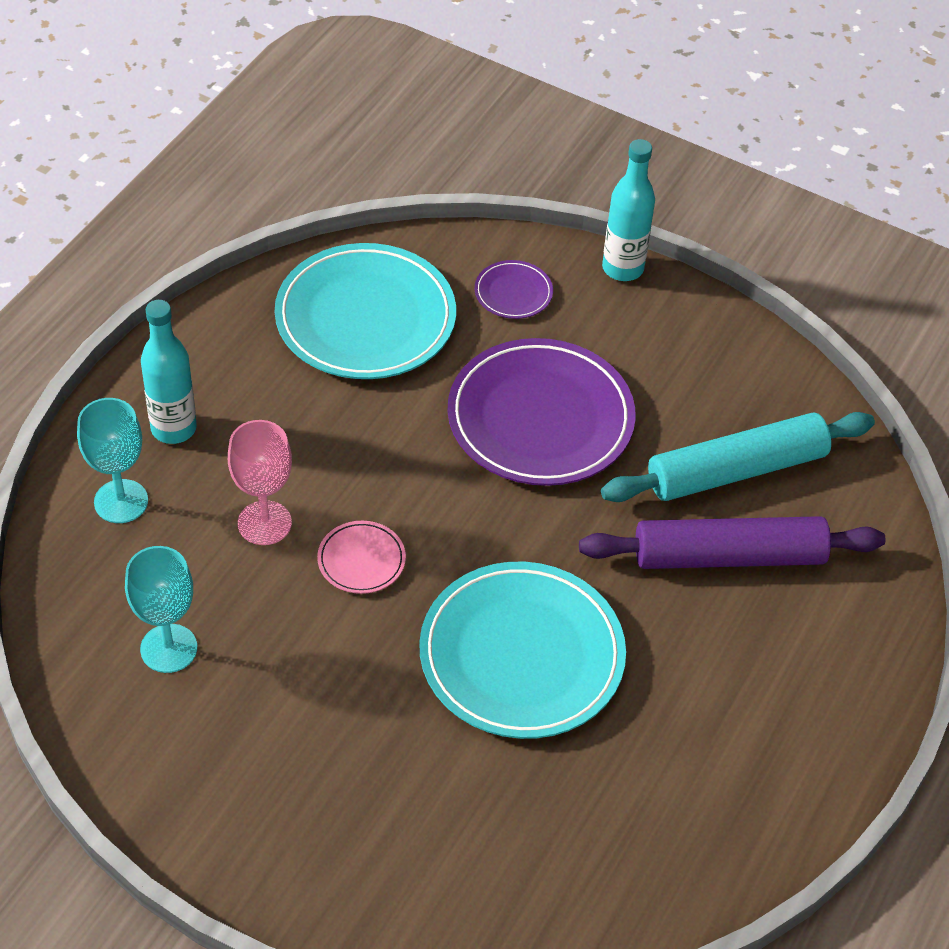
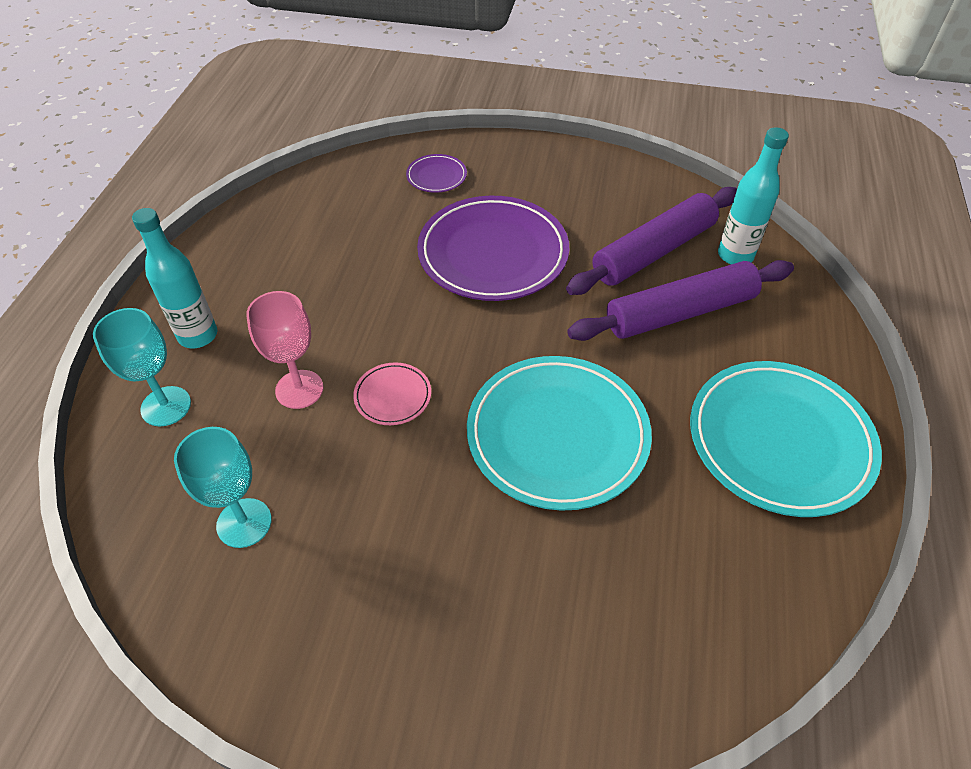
camera: 15 degrees left, 0 degrees up
turquoise plate [275,243,456,379] -> turquoise plate moved to [690,361,882,517]
turquoise rolling pin [601,412,875,502] -> purple rolling pin [566,187,737,295]
turquoise bottle [602,139,655,281] -> turquoise bottle moved to [718,127,789,264]

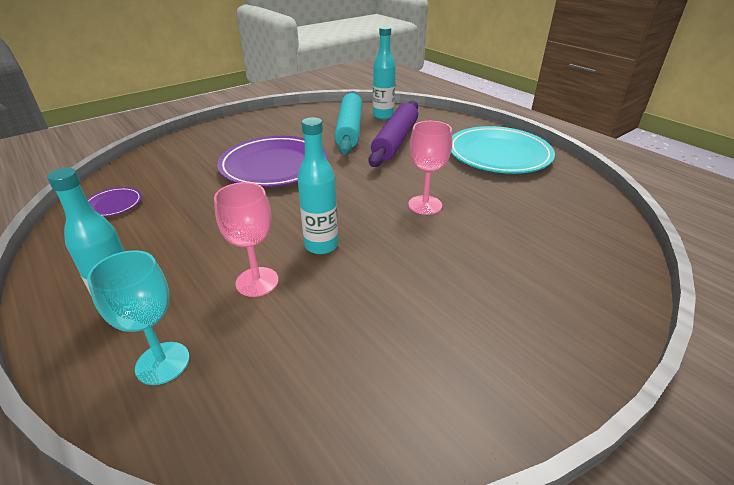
camera: 50 degrees left, 15 degrees down
turquoise goblet [174,427,272,548] -> none
pink plate [353,362,431,425] -> turquoise bottle [297,117,338,254]
purple plate [406,154,467,193] -> purple plate moved to [87,187,142,217]
turquoise plate [467,356,652,511] -> pink goblet [408,121,452,215]
purple rolling pin [566,187,737,295] -> turquoise rolling pin [334,91,362,155]

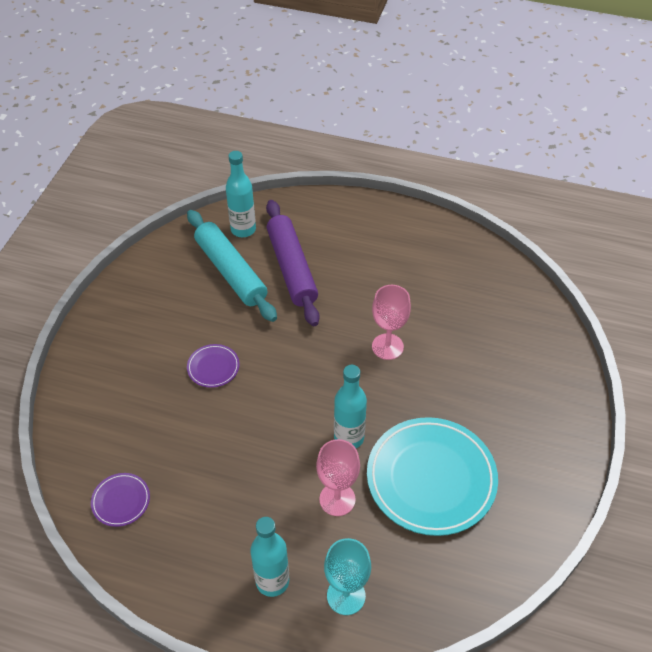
camera: 35 degrees left, 15 degrees up
purple plate [217,136,328,187] -> purple plate [187,344,240,388], size x0.44
turquoise plate [451,126,555,174] -> turquoise plate moved to [367,417,498,536]

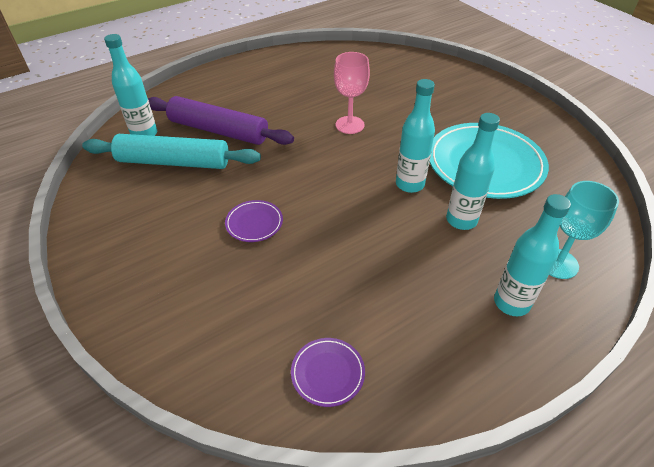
camera: 50 degrees left, 5 degrees down
pink goblet [316,439,360,516] -> turquoise bottle [446,113,500,230]

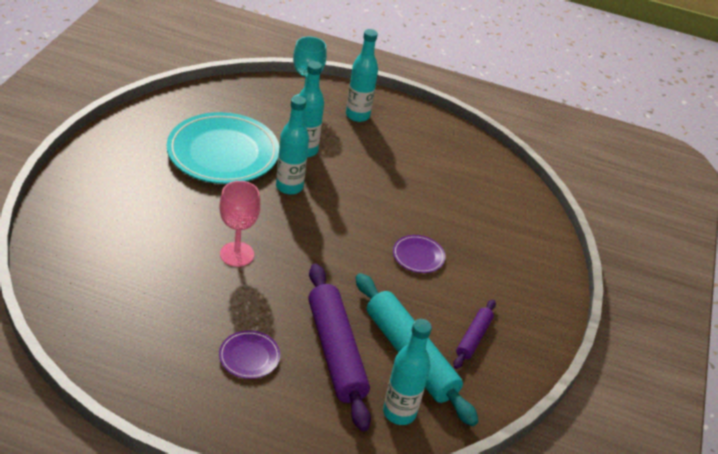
camera: 135 degrees left, 5 degrees down
purple plate [291,338,365,407] -> purple plate moved to [219,330,280,379]
none -> purple rolling pin [454,300,496,369]

